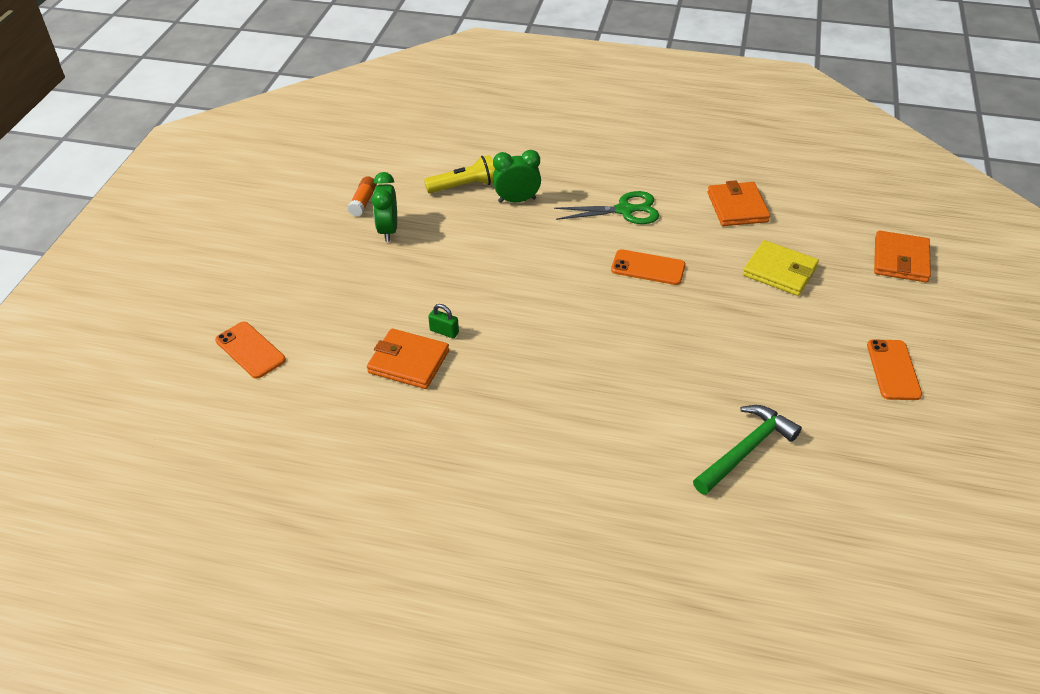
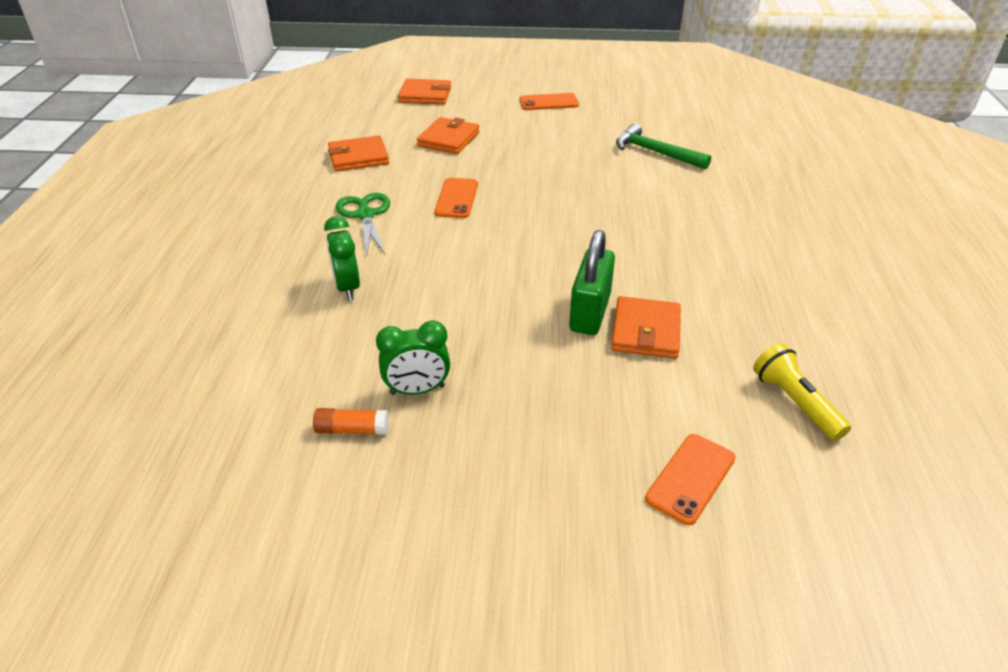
camera: 100 degrees left, 5 degrees down
yellow flashlight [424,155,495,193] -> yellow flashlight moved to [753,343,851,441]
green padlock [428,304,459,338] -> green padlock [569,230,615,335], size x2.23
yellow wallet [743,240,819,296] -> orange wallet [417,117,479,154]

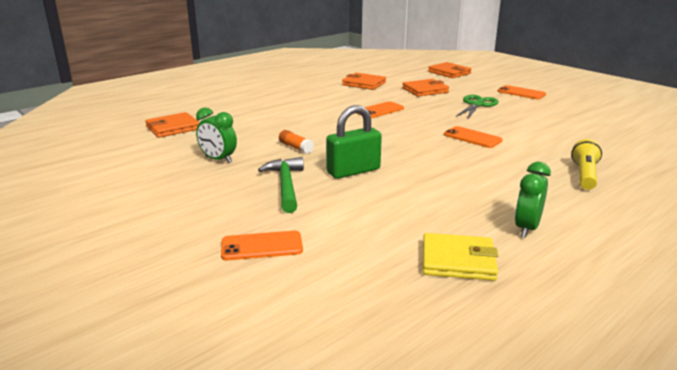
camera: 45 degrees right, 15 degrees down
orange glue stick [313,408,389,435] -> orange glue stick moved to [279,130,314,153]
green clock [324,216,360,300] -> green clock moved to [515,162,551,238]
green scissors [336,193,390,256] -> green scissors moved to [456,95,499,119]
orange wallet [611,296,681,359] -> orange wallet moved to [145,112,200,138]
green hammer [616,123,711,170] -> green hammer moved to [258,157,304,213]
yellow flashlight [753,343,851,441] -> yellow flashlight moved to [571,139,602,190]
none -> yellow wallet [423,233,498,281]
none -> orange phone [444,126,502,148]

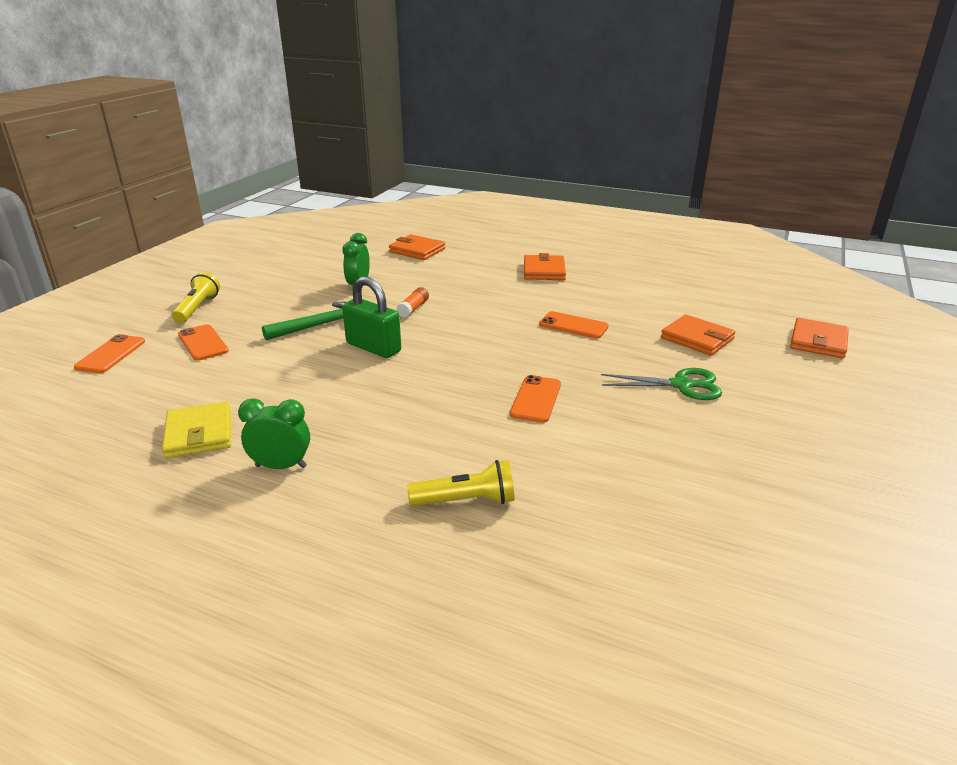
camera: 65 degrees right, 5 degrees up
orange wallet [342,73,386,90] -> orange wallet moved to [524,253,566,280]
orange phone [498,85,546,99] -> orange phone moved to [74,334,145,373]
none -> yellow flashlight [172,272,220,323]

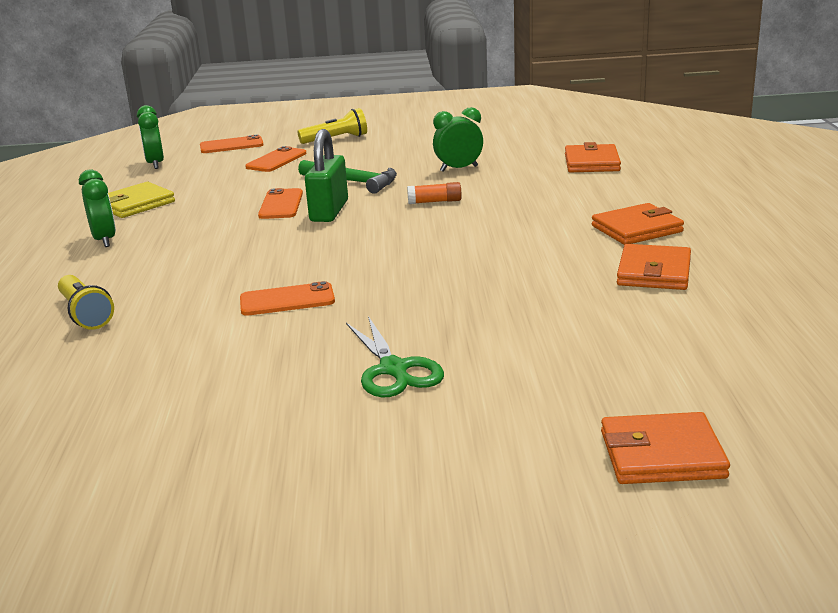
camera: 65 degrees right, 5 degrees down
orange phone [539,311,608,339] -> orange phone moved to [258,188,303,219]
orange wallet [661,314,735,356] -> orange wallet moved to [617,244,691,290]
none -> green clock [137,105,164,169]

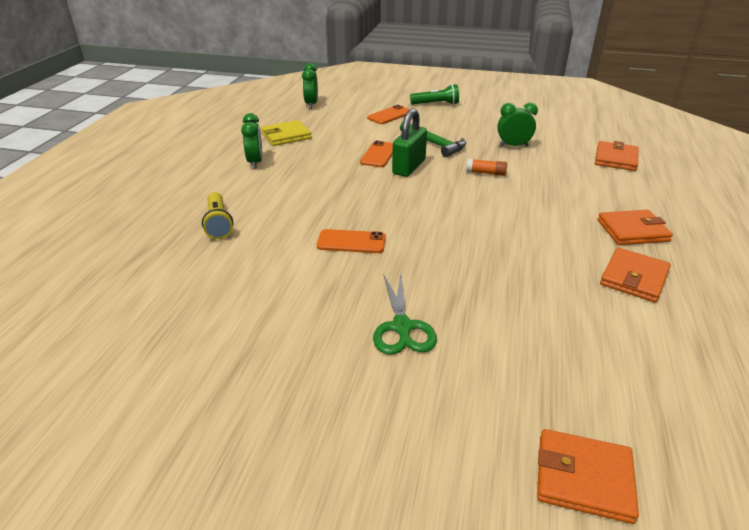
camera: 15 degrees right, 10 degrees up
orange phone [200,135,264,153] -> none
yellow flashlight [298,108,367,144] -> green flashlight [410,84,459,105]

